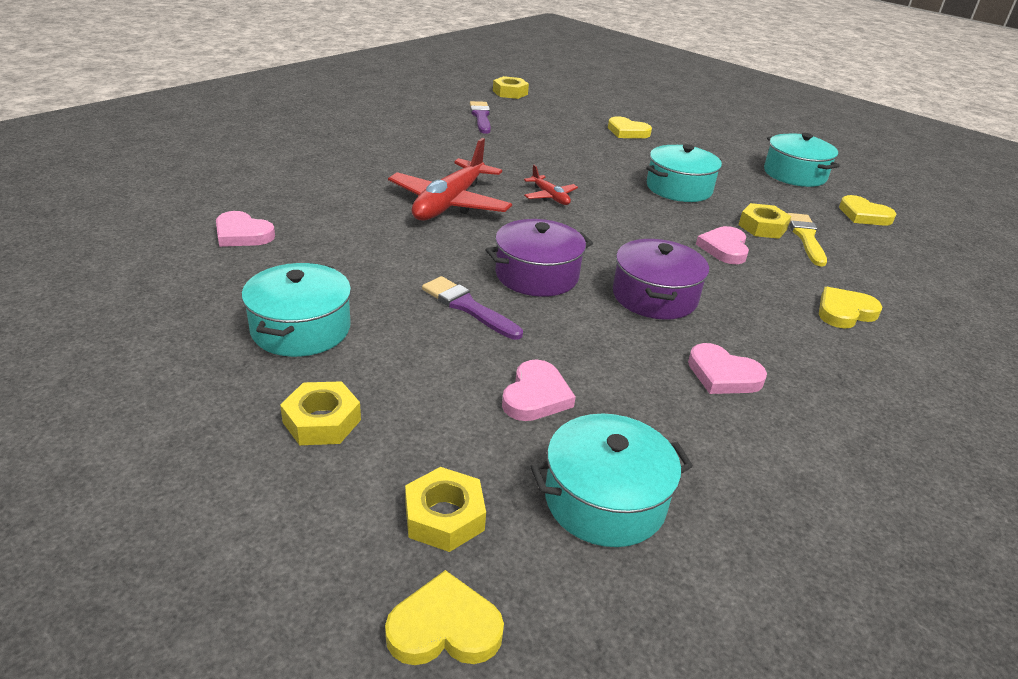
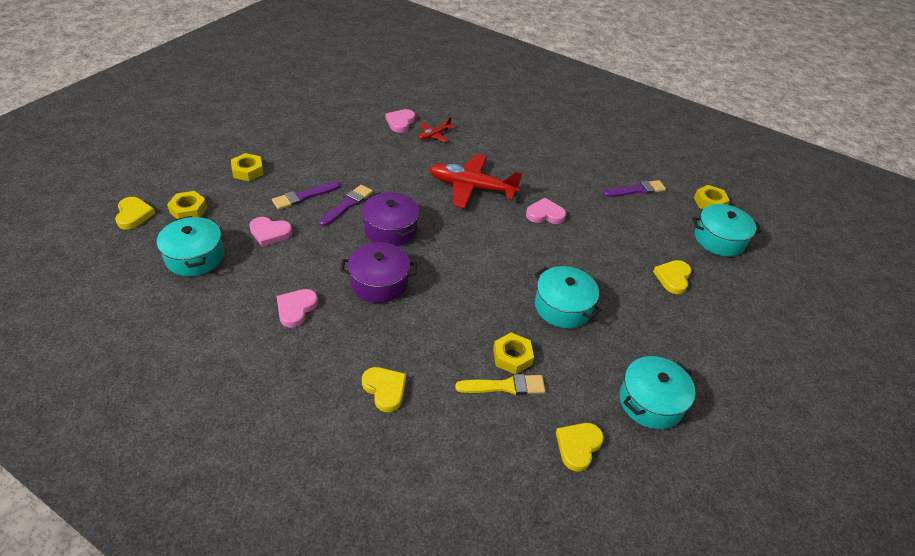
camera: 80 degrees right, 10 degrees up
turquoise pot [242,263,351,357] -> turquoise pot moved to [692,204,762,256]
red plane [524,165,578,205] -> red plane moved to [419,117,454,142]
pink heart [696,226,749,264] -> pink heart moved to [526,198,566,224]
none -> purple brush [272,182,340,210]

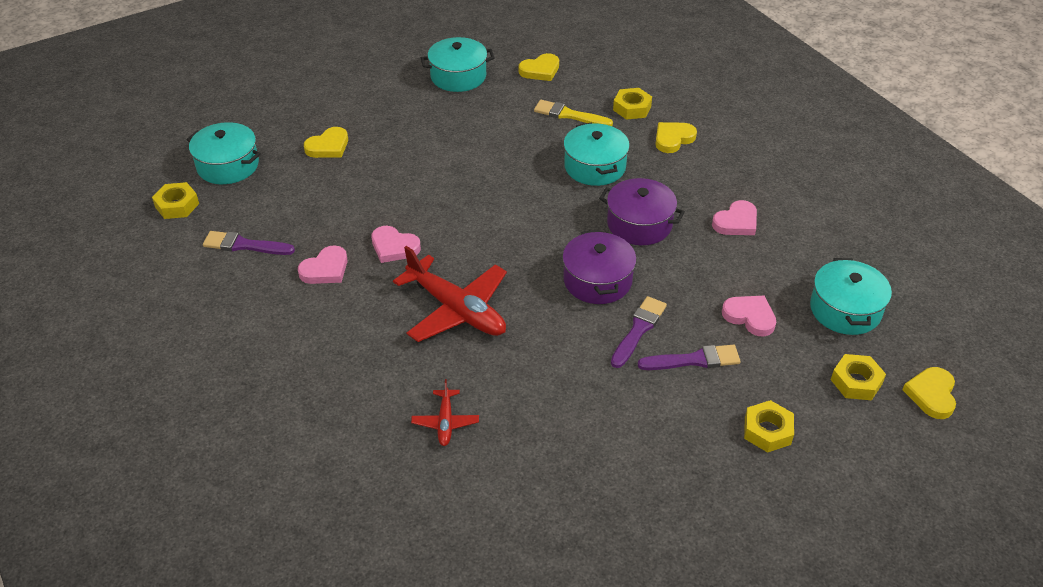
camera: 150 degrees left, 0 degrees up
purple brush [319,185,373,226] -> purple brush turned 150 degrees clockwise [611,296,667,368]
yellow heart [362,367,406,412] -> yellow heart turned 60 degrees clockwise [655,122,697,153]
pink heart [386,109,415,133] -> pink heart moved to [298,245,348,284]
red plane [419,117,454,142] -> red plane turned 105 degrees clockwise [411,379,479,446]
yellow nut [493,333,534,374] -> yellow nut moved to [613,88,652,120]
turquoise pot [535,266,601,328] -> turquoise pot moved to [563,123,630,186]

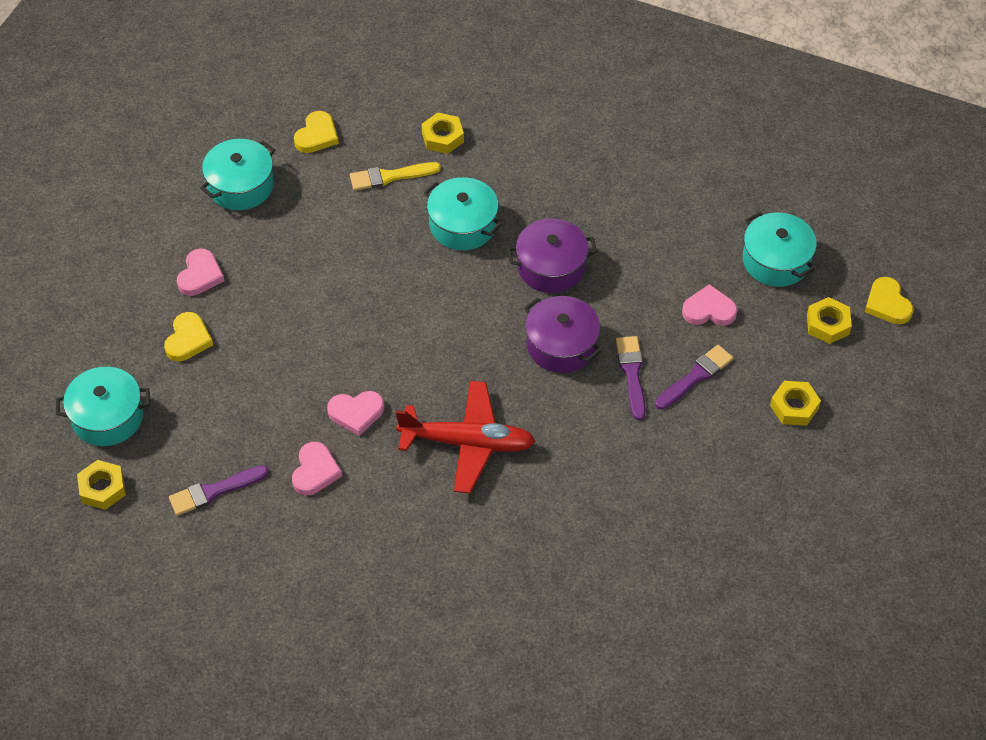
camera: 35 degrees left, 10 degrees up
red plane [411,379,479,446] -> none
yellow heart [655,122,697,153] -> none
pink heart [712,200,757,235] -> pink heart moved to [177,248,224,296]

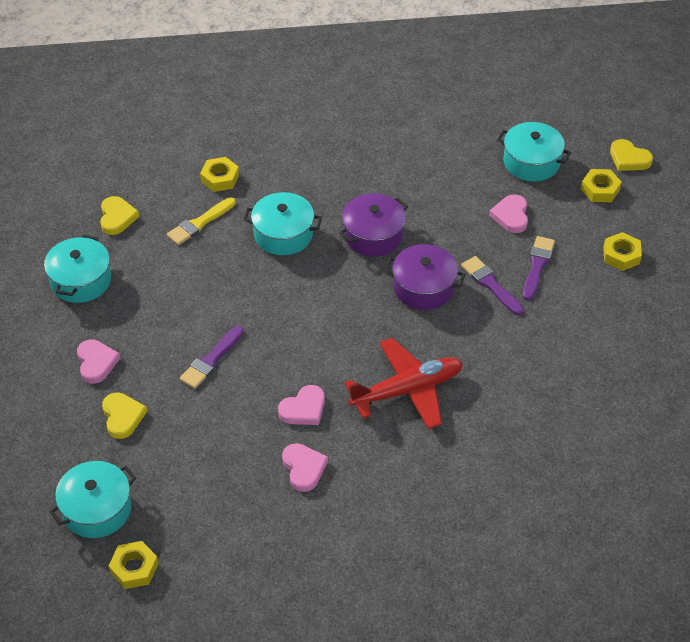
camera: 30 degrees left, 5 degrees down
purple brush [169,465,269,516] -> purple brush moved to [180,326,244,389]
pink heart [682,284,738,326] -> pink heart turned 60 degrees counterclockwise [489,194,528,233]

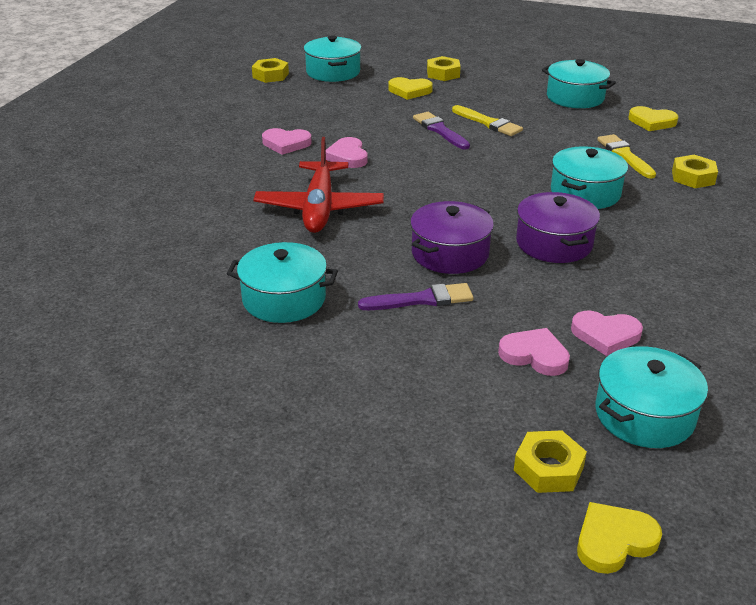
camera: 115 degrees right, 15 degrees down
pink heart [77,339,120,384] -> pink heart moved to [571,311,643,356]
purple brush [523,236,555,301] -> none
yellow nut [603,232,642,271] -> yellow nut moved to [427,56,461,81]
none -> turquoise pot [227,242,338,323]
none -> yellow brush [452,105,523,136]

